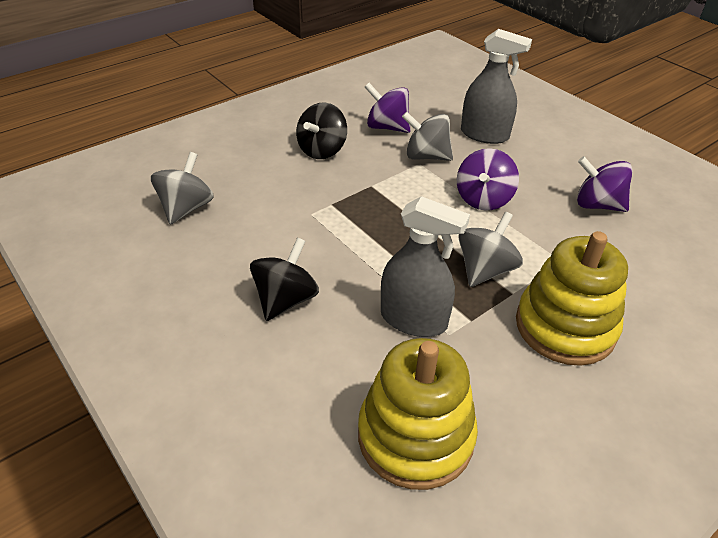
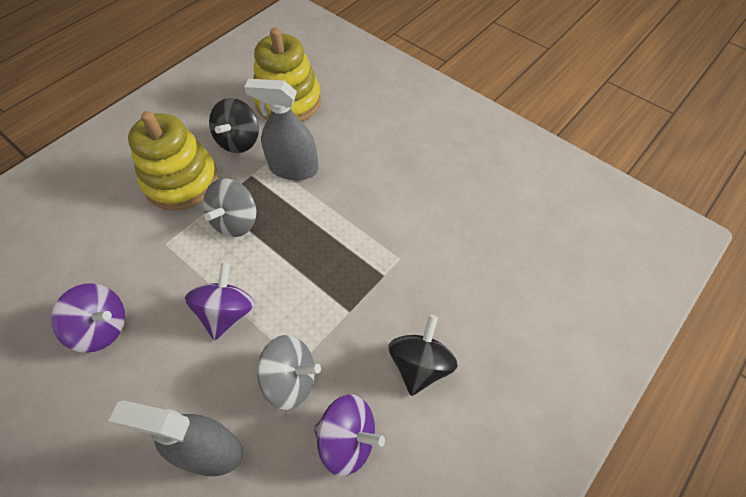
camera: 170 degrees right, 15 degrees up
grey spinning top [151,152,214,225] -> none
black spinning top [250,238,319,321] -> black spinning top moved to [209,98,259,153]

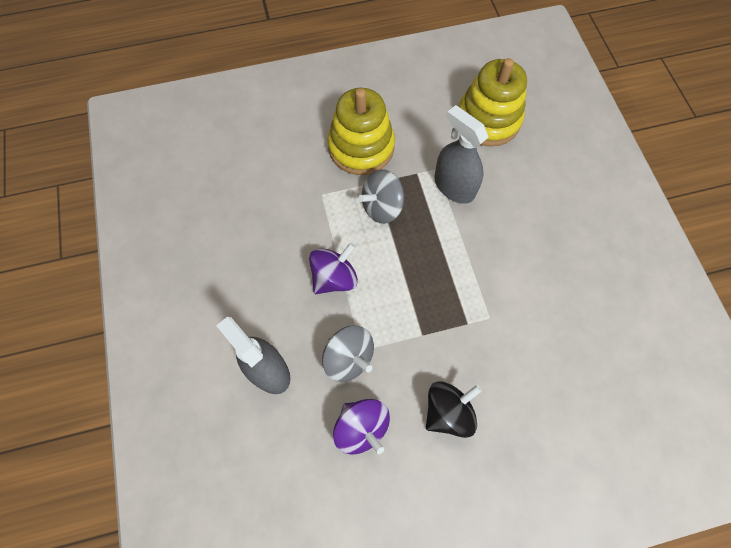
camera: 35 degrees right, 10 degrees up
purple spinning top [51,283,125,353] -> none
black spinning top [209,98,259,153] -> none

